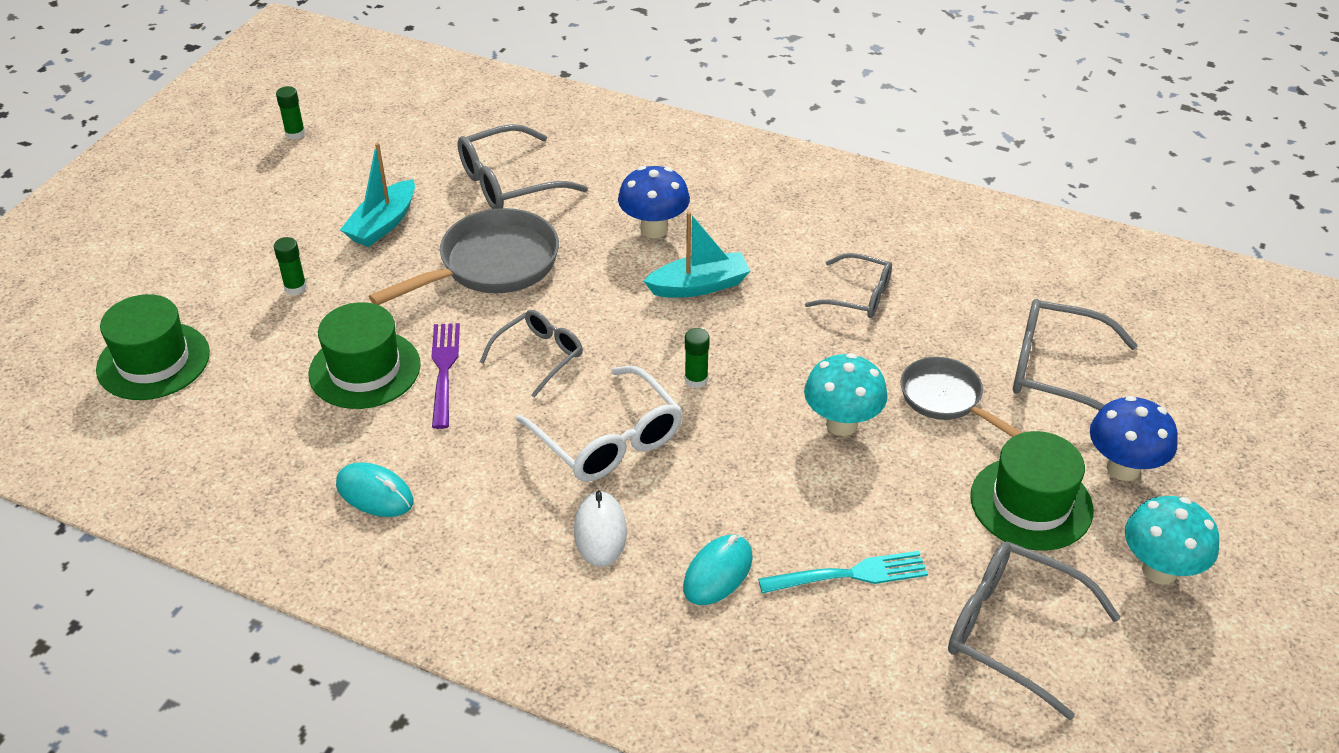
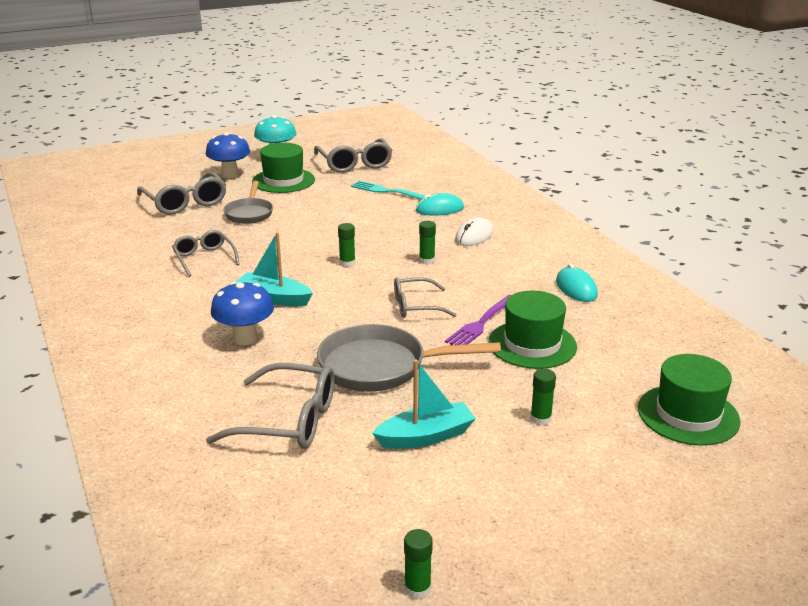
camera: 140 degrees left, 15 degrees down
white glasses [516,366,683,482] -> green glue stick [419,221,436,264]
turquoise mushroom [804,353,888,436] -> none

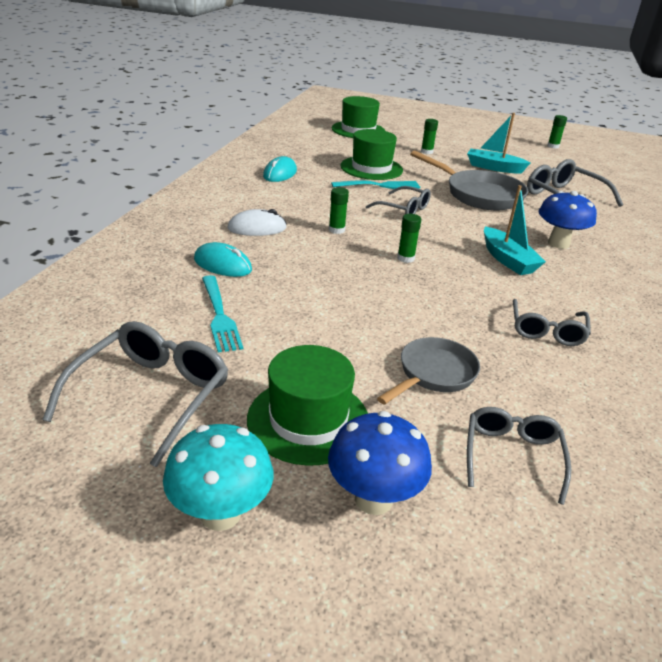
camera: 140 degrees left, 5 degrees up
grey glasses [137,172,226,215] -> grey glasses [467,407,571,505], size x0.65
purple fork [445,295,511,345] -> turquoise fork [331,180,420,189]

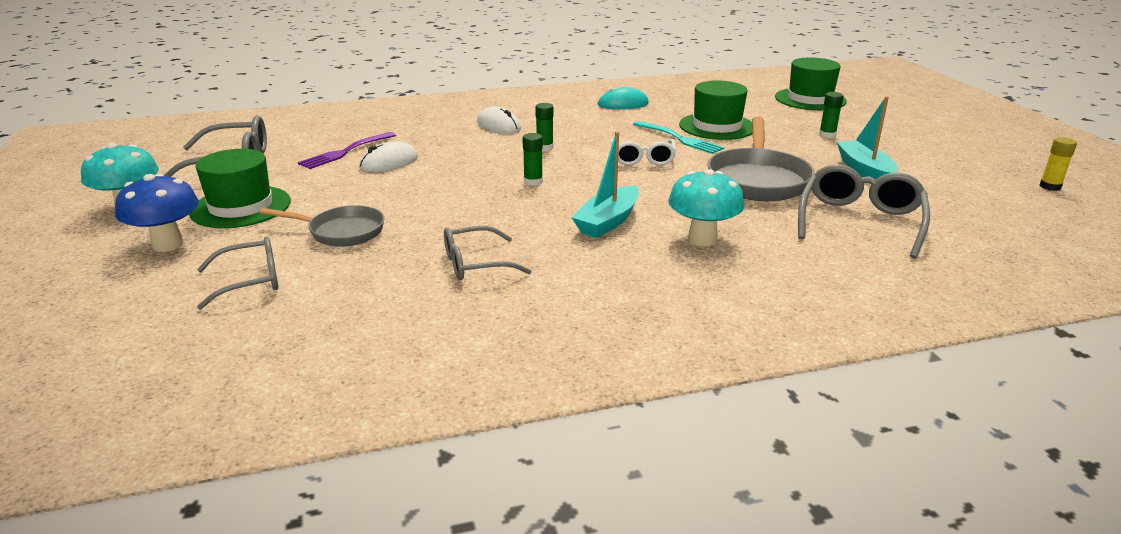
camera: 60 degrees right, 5 degrees down
turquoise mouse [194,242,252,277] -> none
turquoise fork [202,275,243,353] -> purple fork [298,132,396,169]
grey glasses [366,186,431,214] -> white glasses [610,139,676,166]
blue mushroom [539,191,597,249] -> turquoise mushroom [668,169,745,246]
green glue stick [547,115,567,149] -> yellow glue stick [1040,137,1077,191]
none -> white mouse [359,141,418,172]

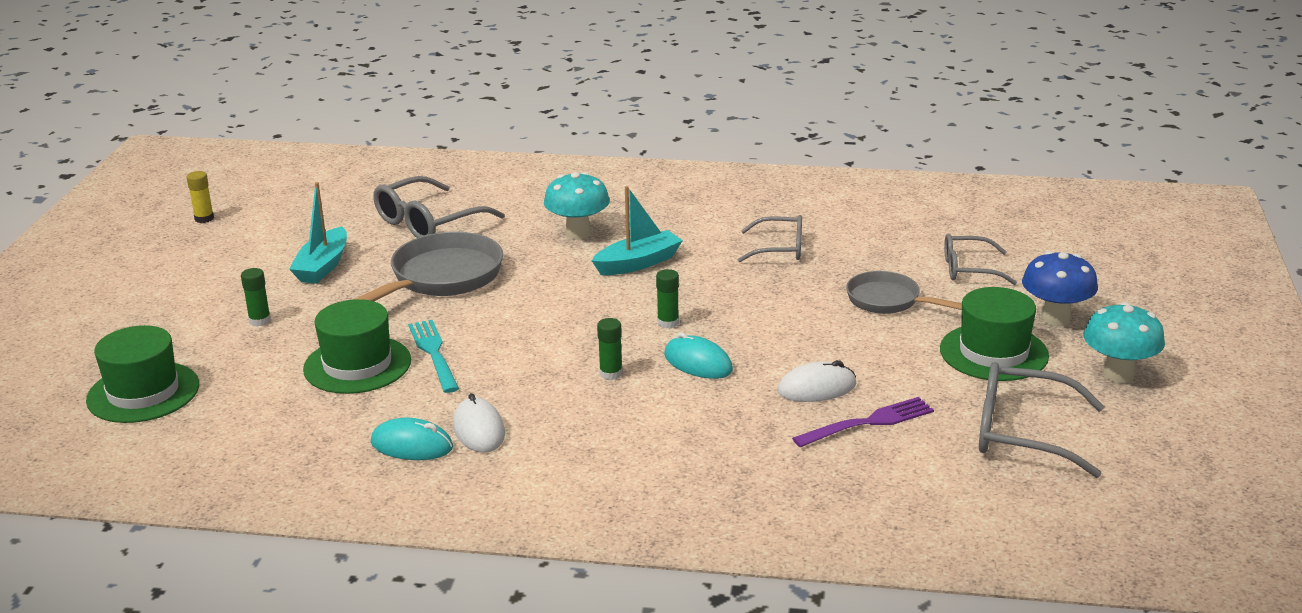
camera: 155 degrees left, 0 degrees up
white mouse [477,106,521,134] -> white mouse moved to [453,393,505,453]
white glasses [610,139,676,166] -> none
none -> turquoise mouse [664,332,733,379]

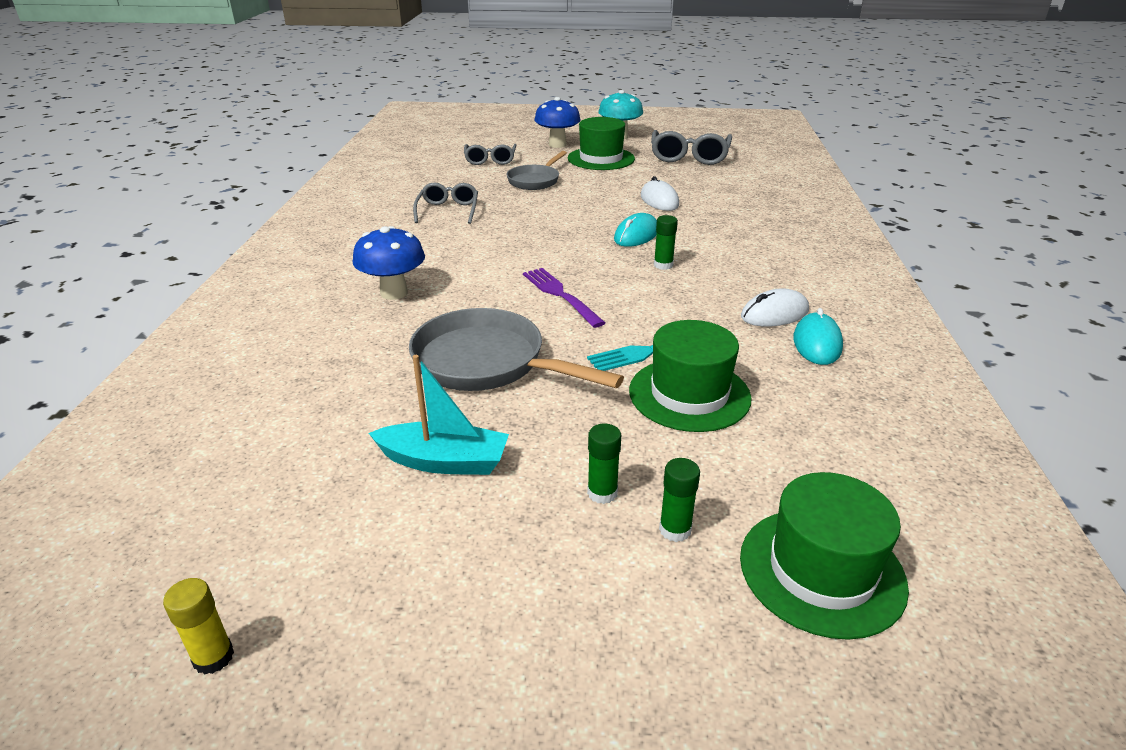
camera: 95 degrees left, 5 degrees up
grey glasses [373,176,505,238] -> none
turquoise mushroom [544,172,610,240] -> blue mushroom [353,226,425,300]
turquoise boat [592,186,683,275] -> none
green glue stick [656,269,679,328] -> green glue stick moved to [659,458,700,542]
purple fork [792,397,934,447] -> purple fork moved to [523,268,605,328]

